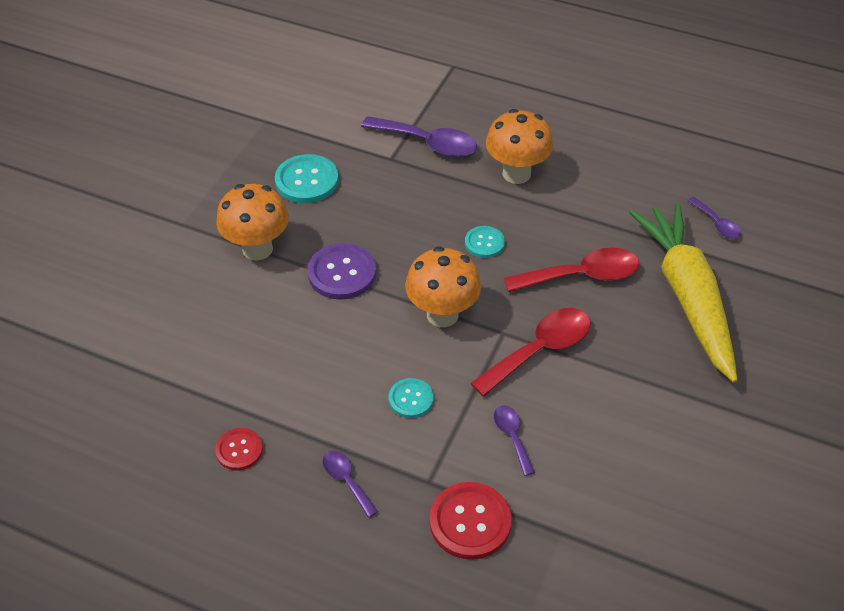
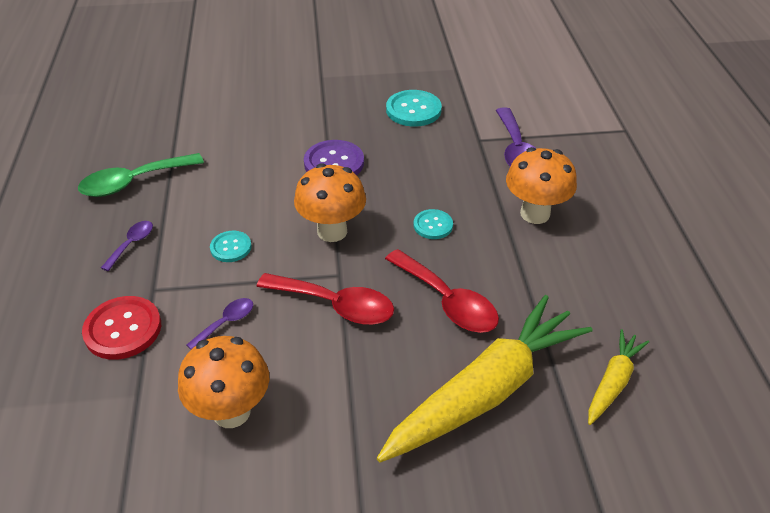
camera: 60 degrees right, 5 degrees down
red button [215,428,263,470] -> green spoon [78,153,204,197]
orange mushroom [216,184,289,260] -> orange mushroom moved to [178,336,269,428]
purple spoon [687,197,741,239] -> yellow carrot [588,329,649,425]

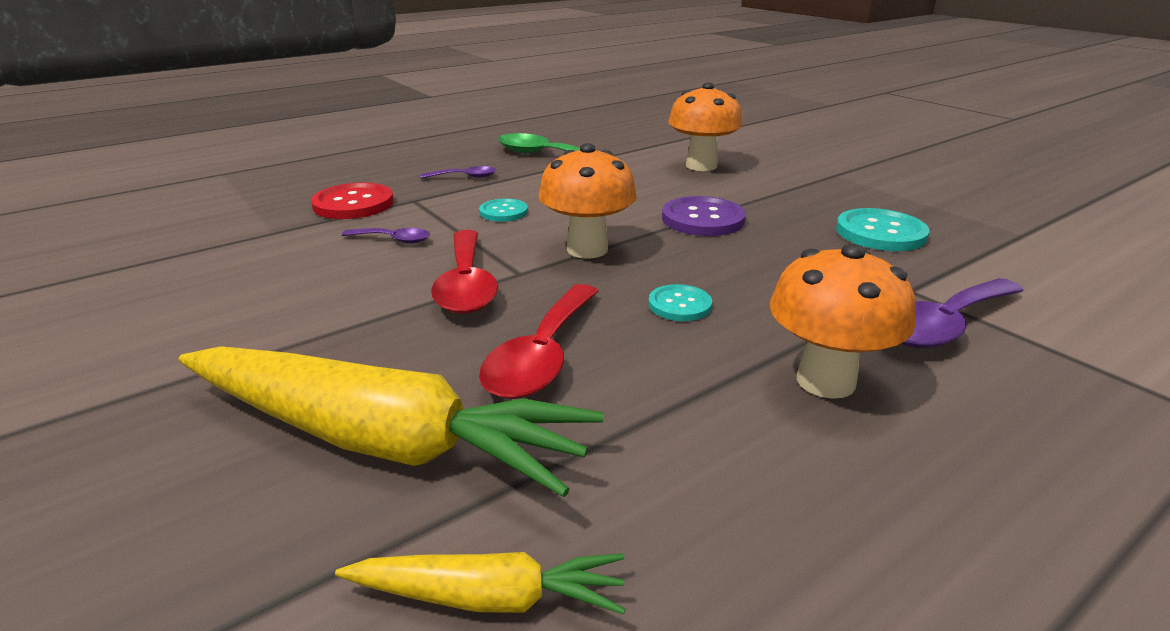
camera: 60 degrees right, 15 degrees down
orange mushroom [178,336,269,428] -> orange mushroom moved to [668,83,742,171]

